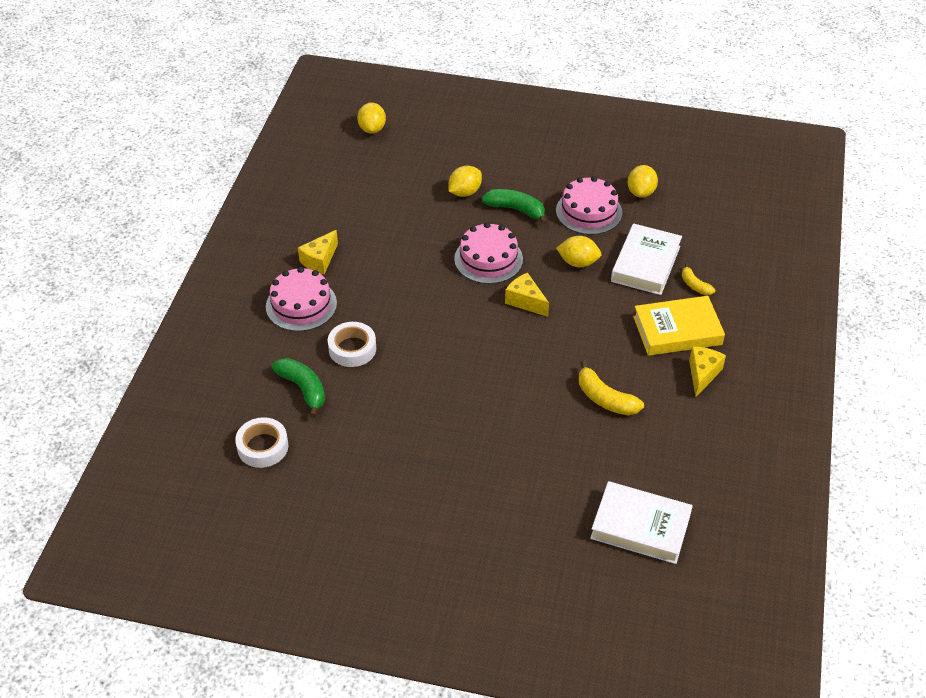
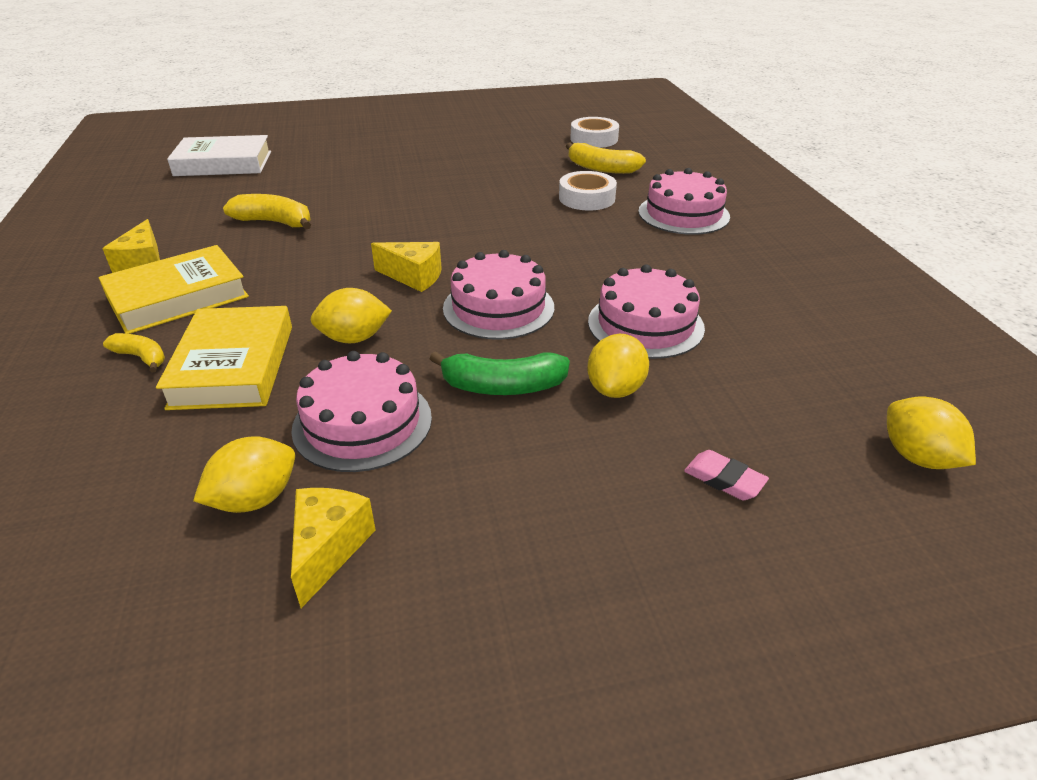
camera: 155 degrees right, 10 degrees down
green banana [271,358,325,418] -> yellow banana [566,143,646,174]
yellow cheese [298,230,338,274] -> yellow cheese moved to [291,488,376,608]
white book [611,223,682,295] -> yellow book [156,306,292,410]
yellow lemon [628,165,658,198] -> yellow lemon turned 60 degrees clockwise [193,437,295,513]
none -> pink cake [588,264,705,359]
none -> pink eraser [684,450,769,500]

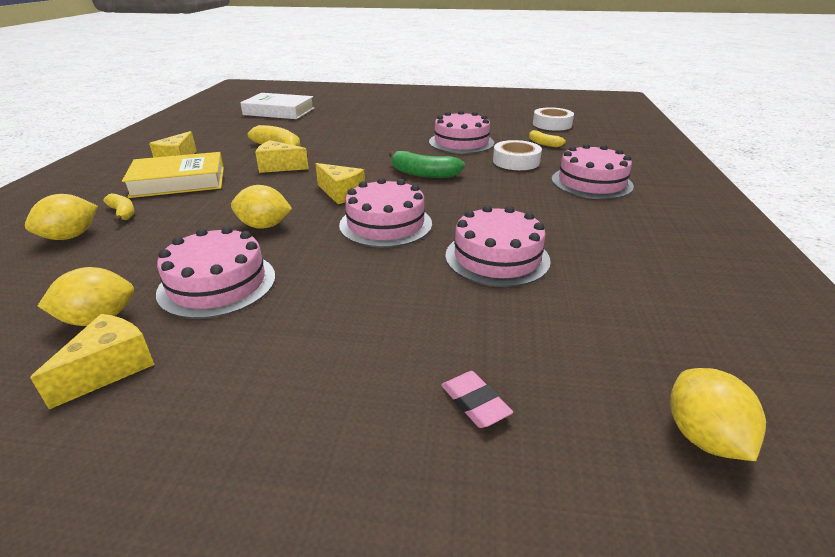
camera: 20 degrees right, 5 degrees down
yellow book [156,306,292,410] -> none
green banana [430,351,570,395] -> green banana moved to [389,151,465,178]
yellow banana [566,143,646,174] -> yellow banana [529,130,566,147], size x0.61
yellow lemon [587,334,649,398] -> yellow lemon moved to [25,194,98,240]
none -> yellow cheese [255,140,309,173]
none -> pink cake [429,110,494,154]

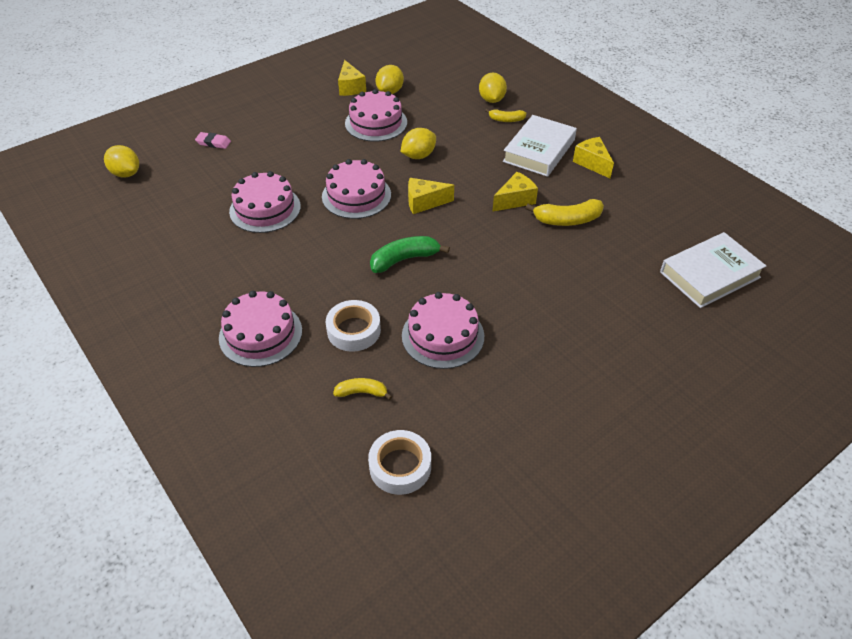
camera: 135 degrees right, 15 degrees up
yellow book [122,152,224,198] -> white book [503,115,577,177]

